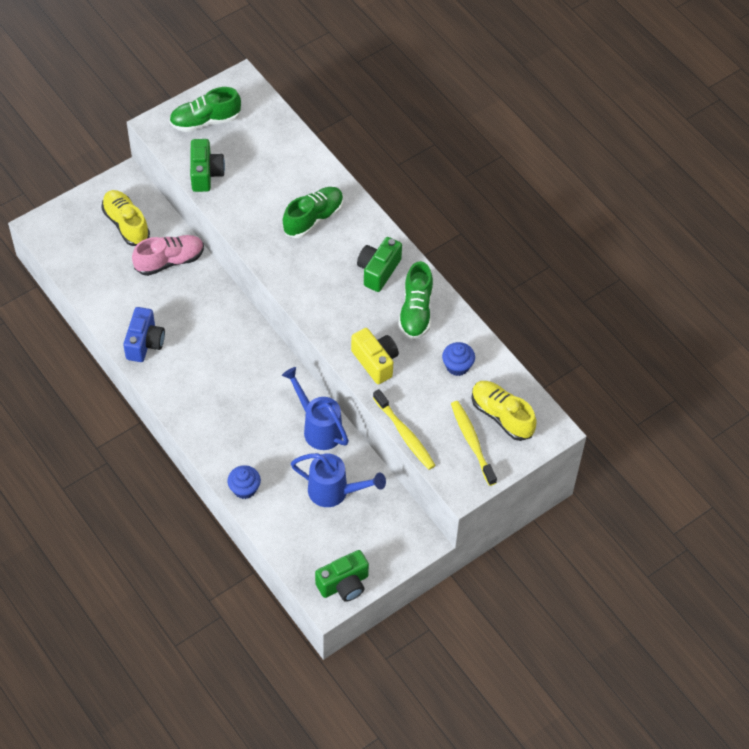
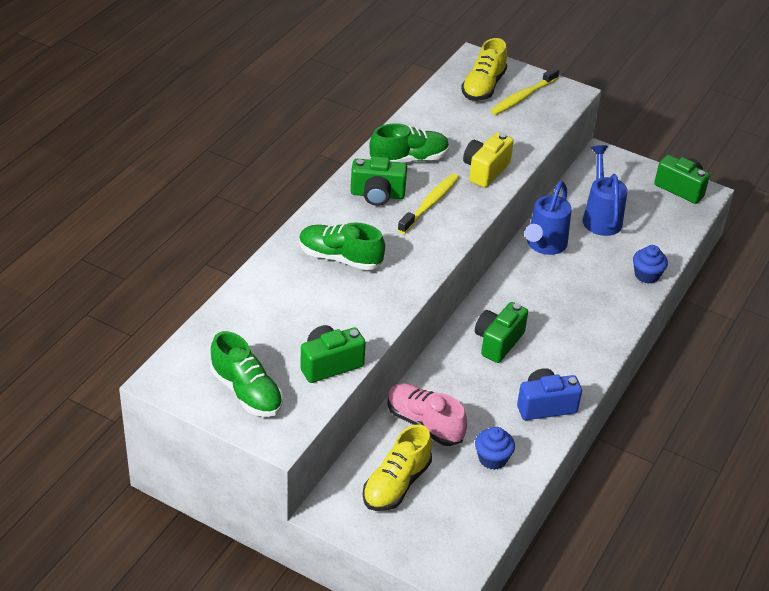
camera: 115 degrees left, 15 degrees down
yellow toothbrush [373,389,436,470] -> yellow toothbrush moved to [398,174,459,234]
blue cupcake [442,342,475,376] -> blue cupcake moved to [475,427,515,470]
none -> green camera [475,302,528,363]

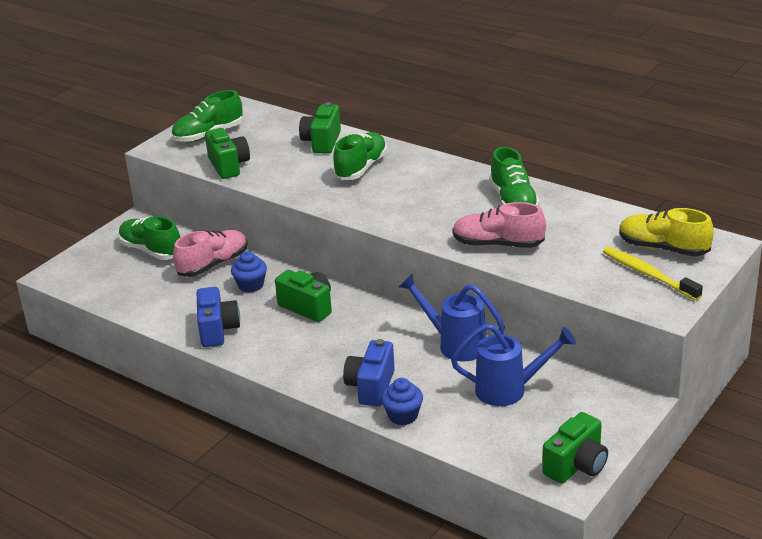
camera: 100 degrees right, 10 degrees down
green camera [351,156,407,206] -> green camera moved to [299,102,341,154]
yellow shoe [363,425,432,511] -> green shoe [118,216,180,260]
yellow toothbrush [398,174,459,234] -> none
yellow camera [463,132,514,188] -> pink shoe [453,202,546,248]
blue cupcake [475,427,515,470] -> blue cupcake moved to [231,251,267,293]
none -> blue camera [343,339,395,406]

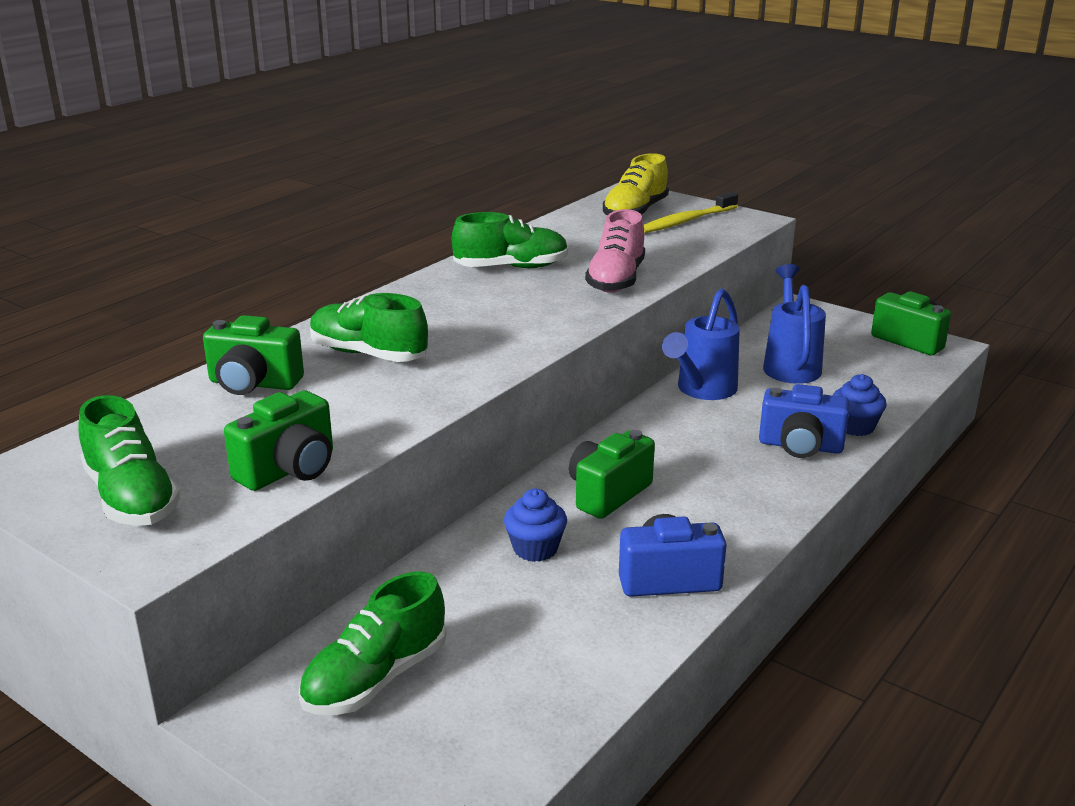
camera: 90 degrees left, 5 degrees down
pink shoe [173,230,248,277] -> none
green camera [205,128,250,179] -> green camera turned 150 degrees clockwise [224,390,333,491]

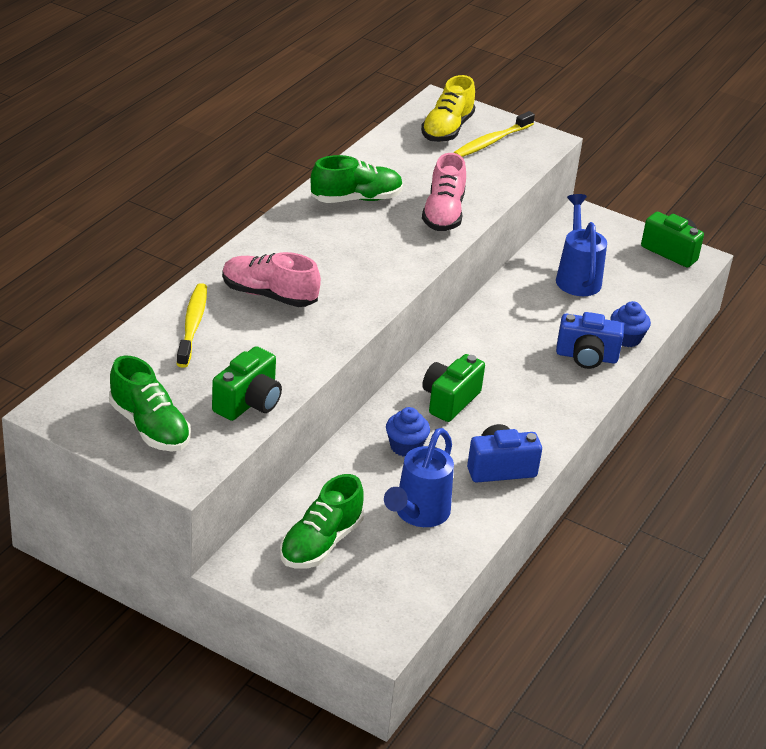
camera: 10 degrees left, 10 degrees up
green camera [203,315,304,395] -> yellow toothbrush [177,283,207,368]
green shoe [310,293,428,362] -> pink shoe [222,252,321,307]
blue watering can [662,288,740,400] -> blue watering can moved to [384,428,454,527]

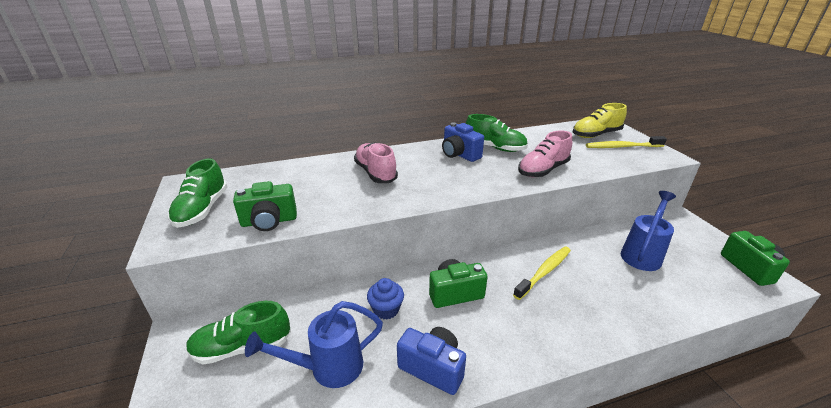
camera: 45 degrees right, 5 degrees down
yellow toothbrush [177,283,207,368] -> yellow toothbrush moved to [513,247,571,300]
blue camera [556,312,624,369] -> blue camera moved to [442,122,484,162]
blue cupcake [610,301,651,347] -> none

